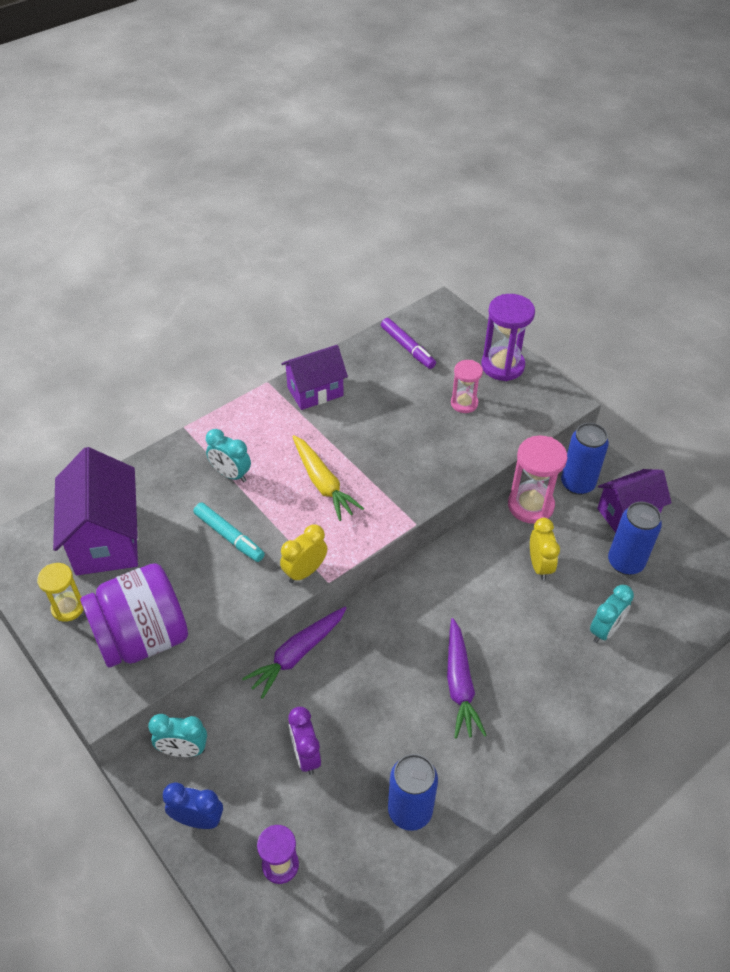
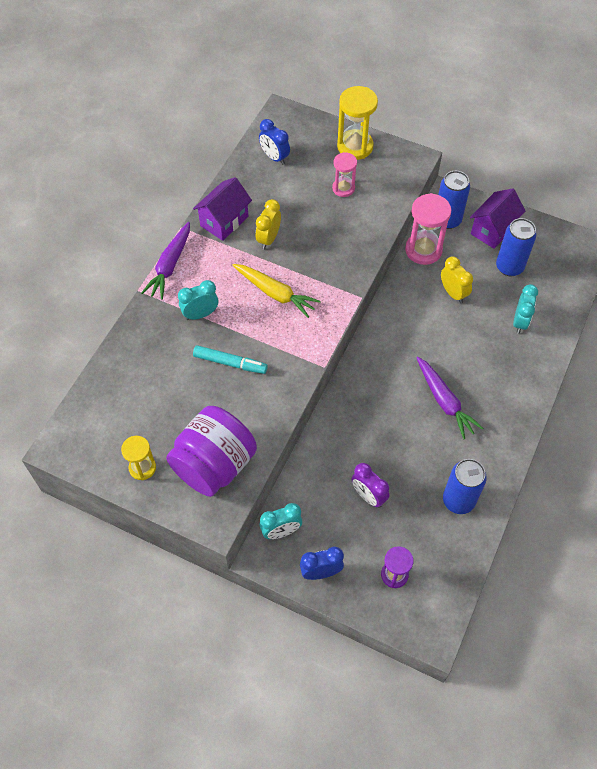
camera: 25 degrees left, 10 degrees up
purple house [53,447,138,575] -> none
turquoise clock [206,429,251,482] -> turquoise clock turned 150 degrees clockwise [178,280,218,320]
purple carrot [242,607,346,699] -> purple carrot moved to [141,222,190,300]
yellow clock [280,524,327,583] -> yellow clock moved to [255,199,281,250]
purple marker [381,318,436,369] -> blue clock [259,119,290,165]
purple hourglass [481,294,535,381] -> yellow hourglass [337,86,378,160]

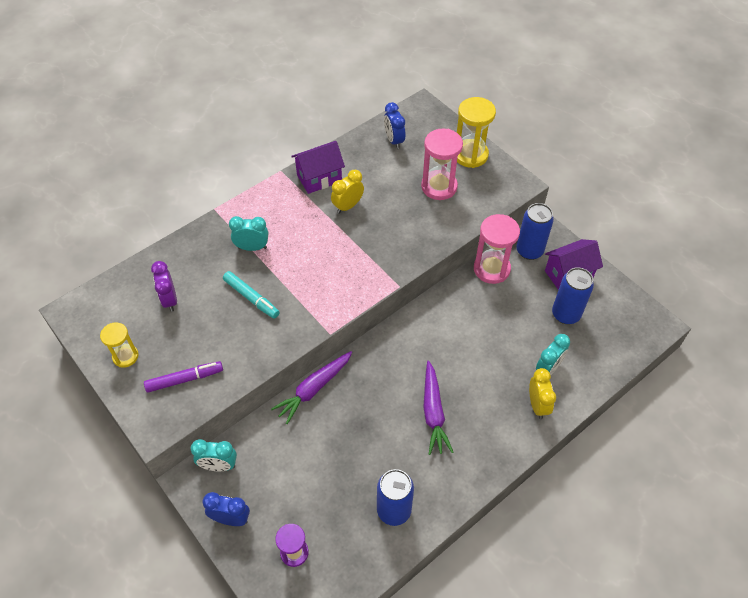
camera: 25 degrees right, 5 degrees down
purple carrot [141,222,190,300] -> purple carrot moved to [271,351,352,424]
purple jar [166,406,257,497] -> purple marker [144,361,223,393]
yellow carrot [232,264,321,318] -> none
pink hourglass [332,152,357,197] -> pink hourglass [421,129,463,200], size x1.63
purple clock [351,463,389,508] -> purple clock moved to [151,261,177,312]
yellow clock [441,256,473,303] -> yellow clock moved to [529,368,556,419]

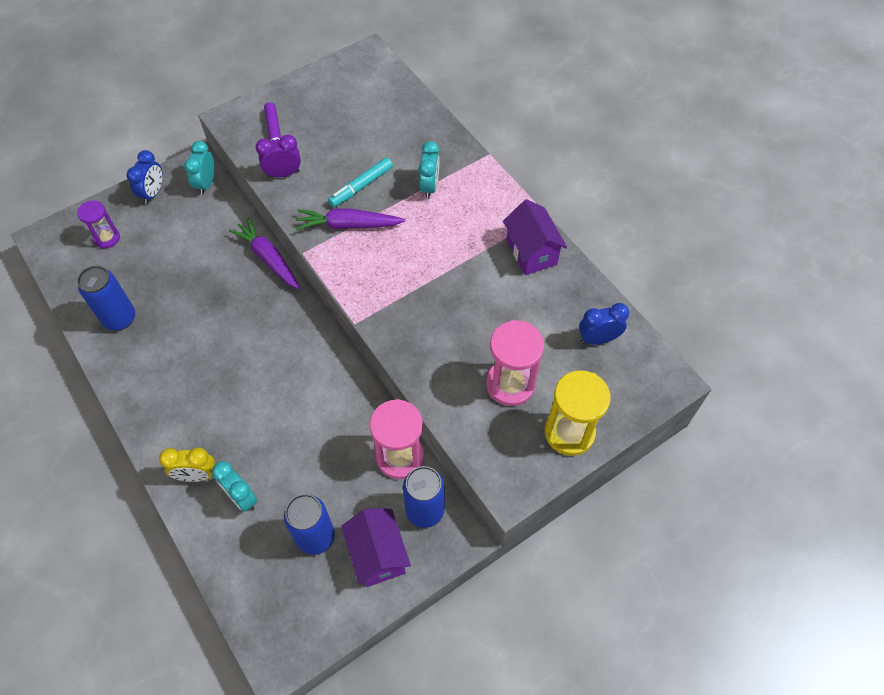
camera: 95 degrees right, 5 degrees up
yellow hourglass [100,323,139,368] -> none
purple clock [151,261,177,312] -> purple clock moved to [255,134,301,177]
yellow clock [331,170,364,214] -> none
purple carrot [423,361,453,455] -> purple carrot moved to [295,208,406,230]

